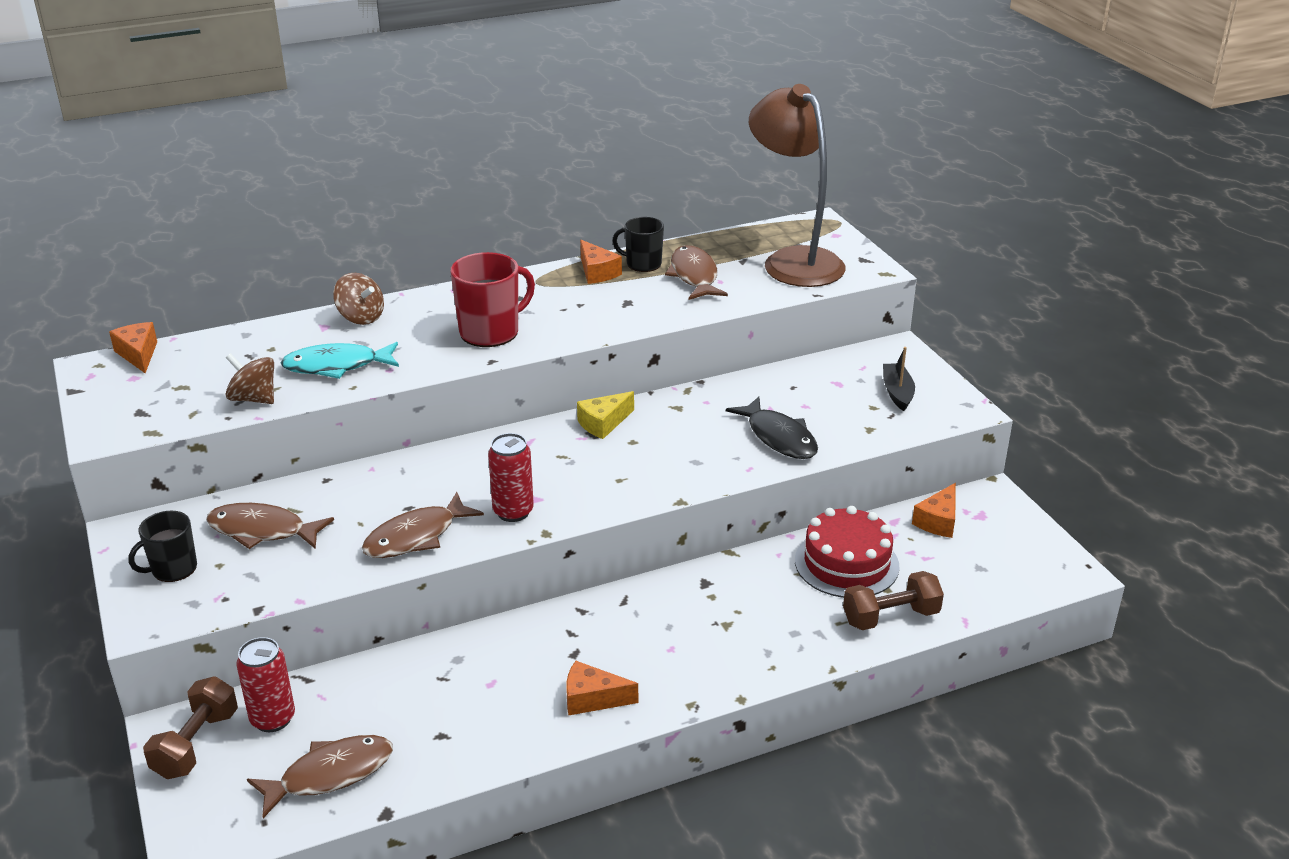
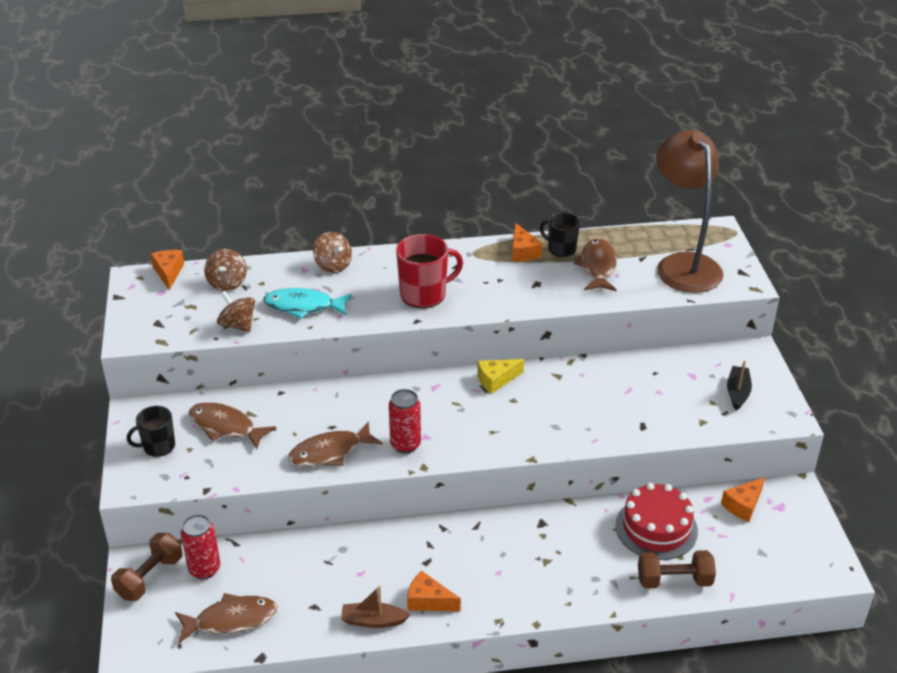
camera: 15 degrees right, 5 degrees up
black fish [726,397,818,459] -> none
none -> brown spinning top [204,249,247,291]
none -> brown boat [341,586,410,628]

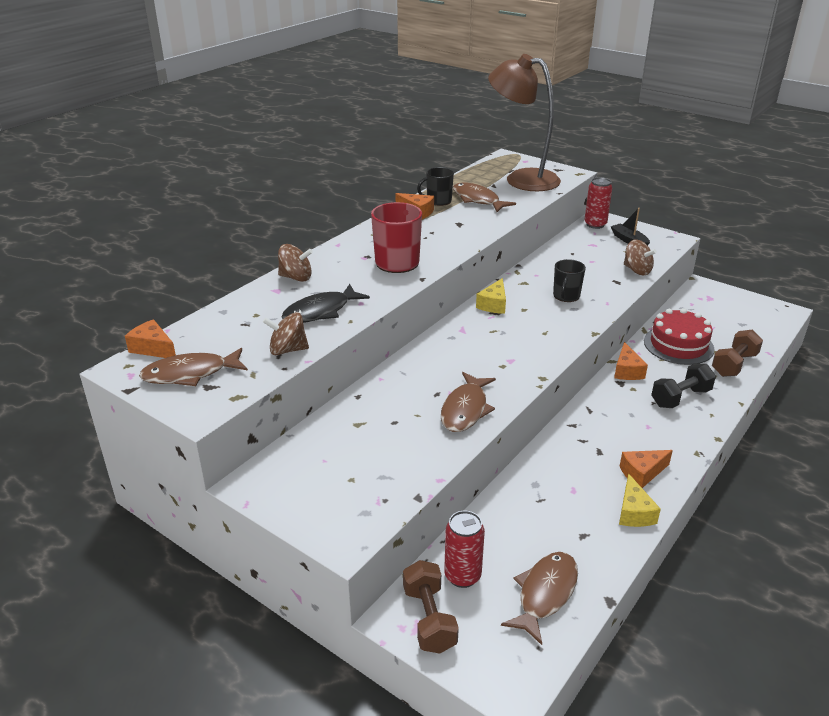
camera: 45 degrees left, 5 degrees down
black mug [127,406,175,457] -> black mug moved to [553,259,586,302]
brown fish [189,402,276,449] -> brown fish moved to [139,348,248,386]
brown spinning top [204,249,247,291] -> brown spinning top moved to [624,240,657,275]
turquoise fish [263,288,352,319] -> black fish [281,284,370,323]
brown boat [341,586,410,628] -> yellow cheese [619,473,661,527]
red can [389,389,421,453] -> red can moved to [584,177,612,229]
orange cheese [721,477,765,522] -> orange cheese moved to [614,342,648,380]
none -> black dumbbell [651,364,716,408]

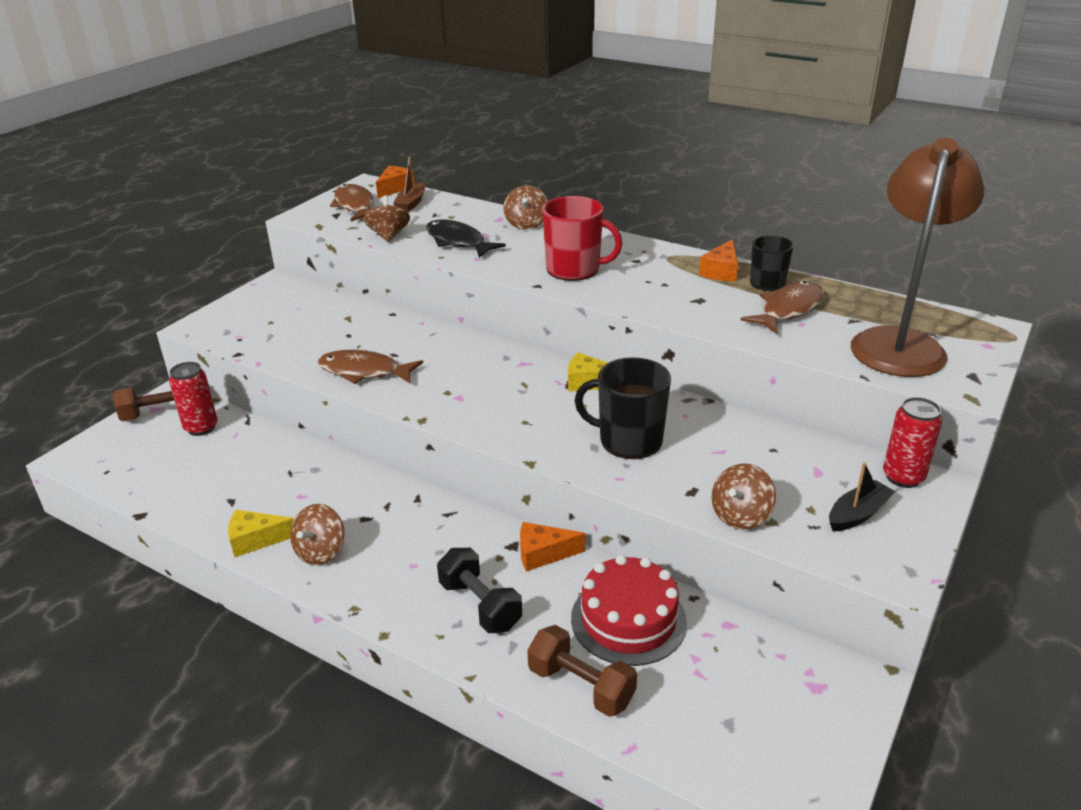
camera: 85 degrees right, 0 degrees up
brown fish [501,552,578,645] -> none
black mug [553,259,586,302] -> black mug [574,357,671,459], size x1.57
orange cheese [620,450,673,488] -> brown spinning top [290,504,345,565]
none -> brown boat [393,157,425,212]

